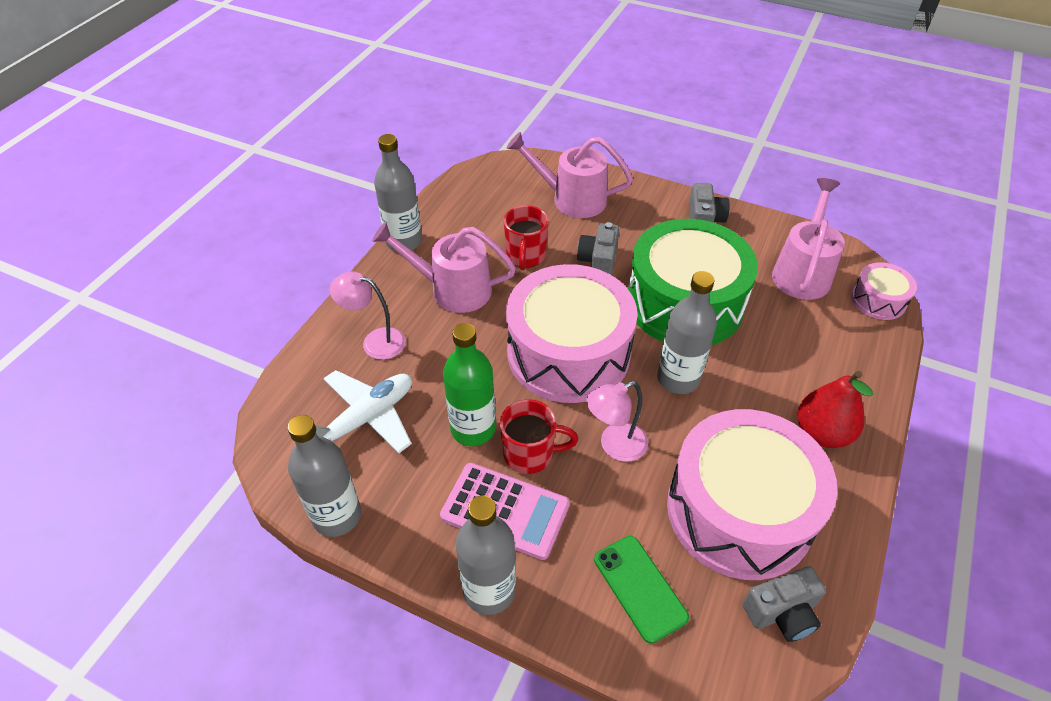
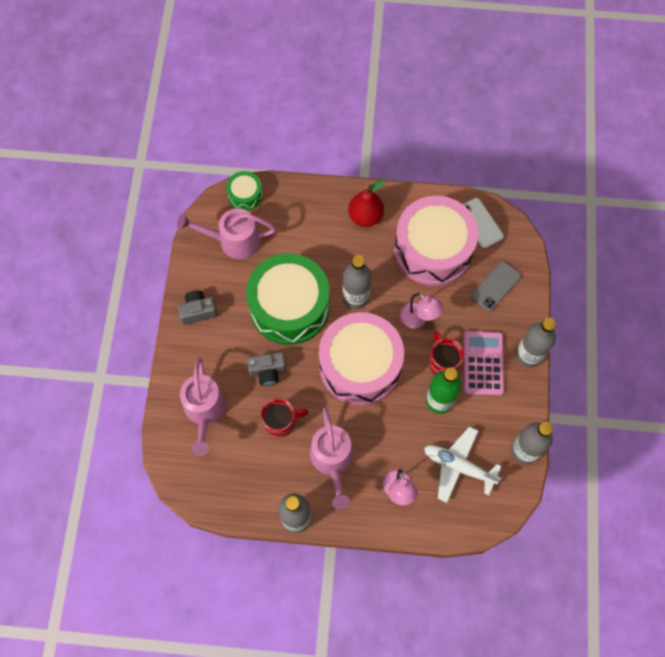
camera: 110 degrees left, 20 degrees up
green phone [594,536,689,644] -> grey phone [471,261,521,312]
grey camera [743,566,826,642] -> white phone [463,198,504,248]
pink drum [851,262,917,320] -> green drum [226,171,263,211]

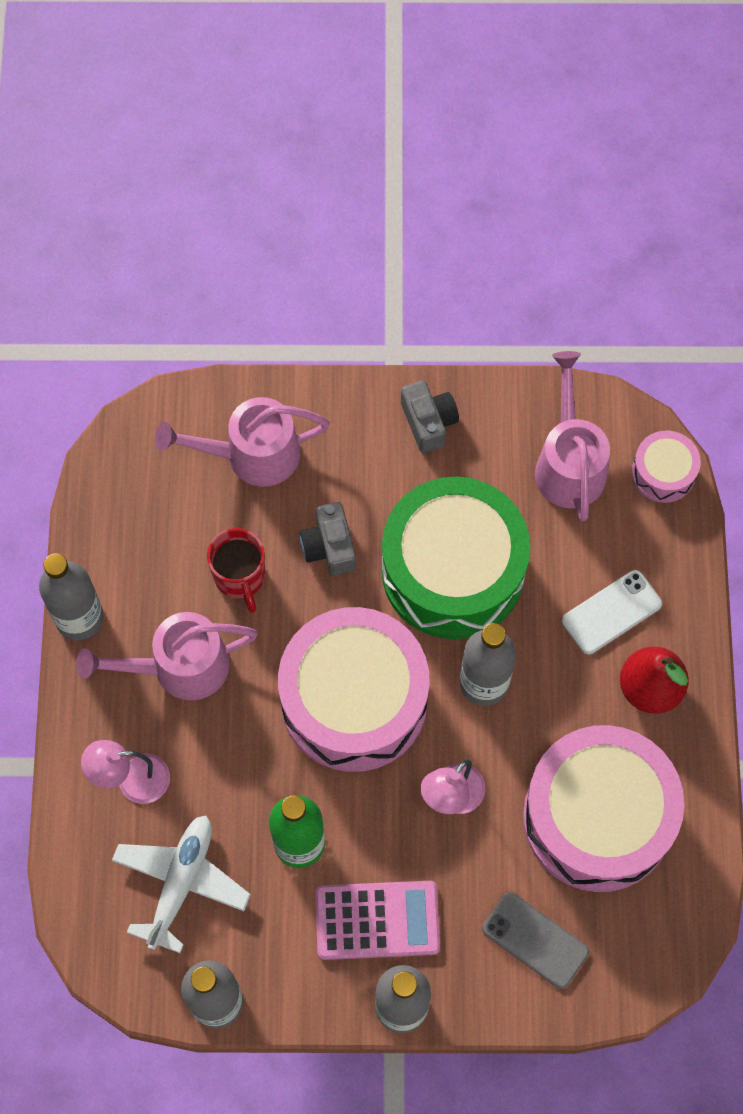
camera: 85 degrees right, 0 degrees up
green drum [226,171,263,211] -> pink drum [632,431,701,503]
red mug [429,332,464,374] -> none
white phone [463,198,504,248] -> white phone moved to [562,570,662,654]

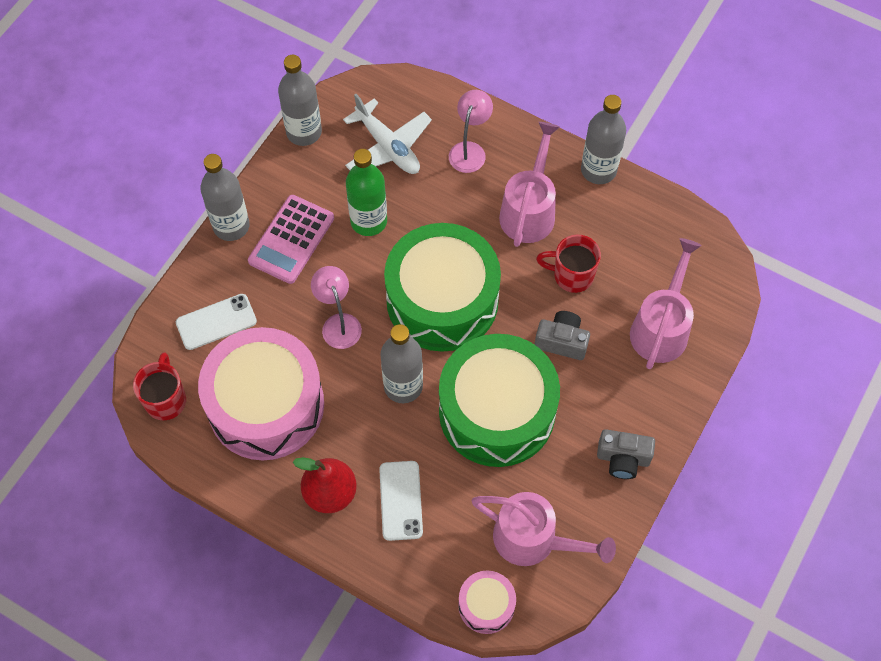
camera: 120 degrees right, 5 degrees down
pink drum [278,607,430,772] -> green drum [384,223,501,352]
grey phone [482,892,589,989] -> white phone [176,294,257,350]
none -> red mug [133,352,186,420]

